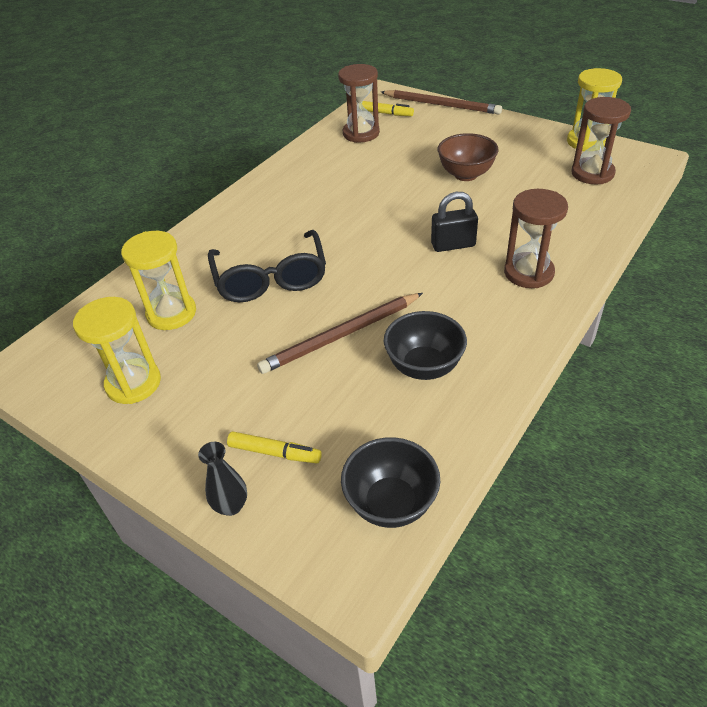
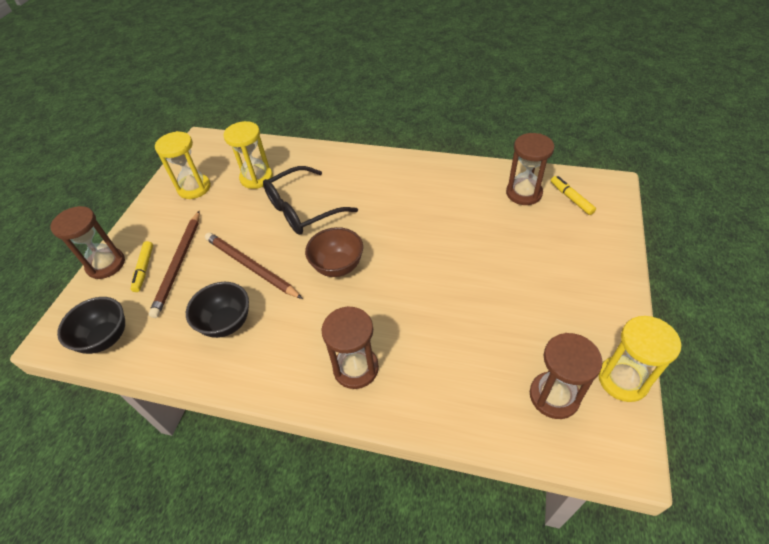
camera: 70 degrees right, 5 degrees up
black vase [198,442,247,516] -> brown hourglass [50,206,125,279]
yellow marker [362,101,414,116] -> yellow marker turned 150 degrees clockwise [551,176,596,215]
brown pencil [381,90,502,114] -> brown pencil moved to [149,210,200,318]
black padlock [431,192,478,252] -> none
brown bowl [438,133,499,181] -> brown bowl moved to [305,227,363,277]

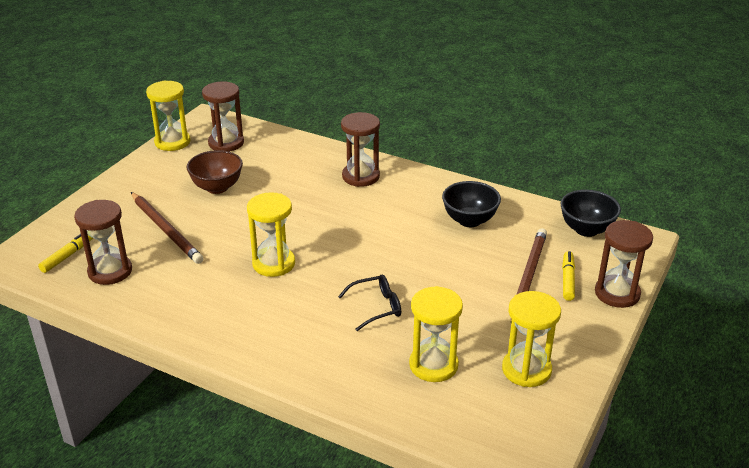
camera: 170 degrees left, 15 degrees down
brown pencil [205,233,303,299] -> brown pencil moved to [131,192,204,264]
black glasses [263,166,358,235] -> black glasses [338,275,401,331], size x0.57
brown bowl [305,227,363,277] -> brown bowl moved to [187,150,243,194]
yellow marker [551,176,596,215] -> yellow marker turned 135 degrees counterclockwise [38,234,93,273]
none -> yellow hourglass [247,192,295,277]

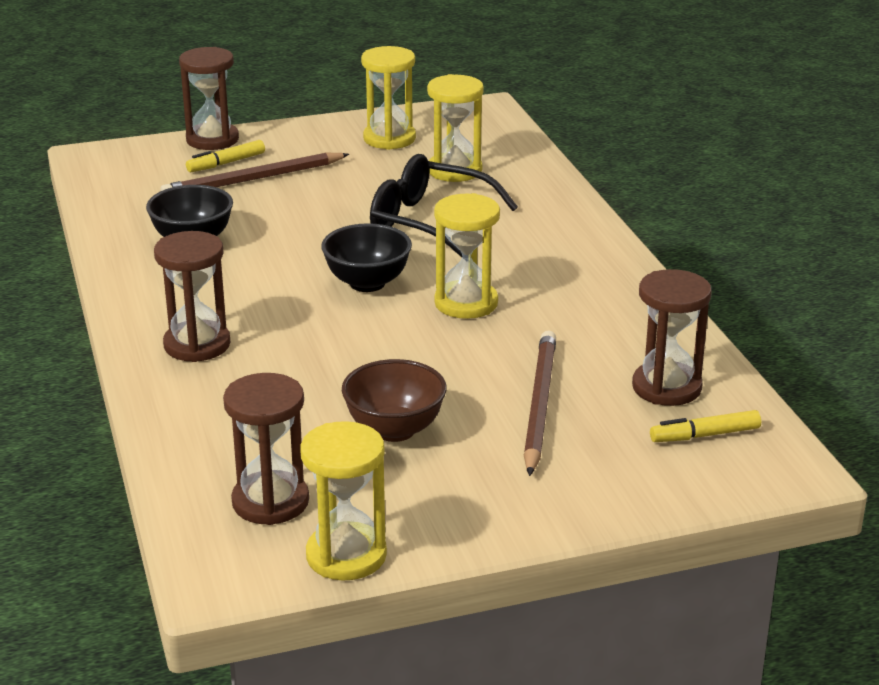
camera: 135 degrees left, 5 degrees down
black glasses [338,275,401,331] -> black glasses [370,154,518,257], size x1.76
black bowl [561,190,621,237] -> black bowl moved to [321,223,412,292]

